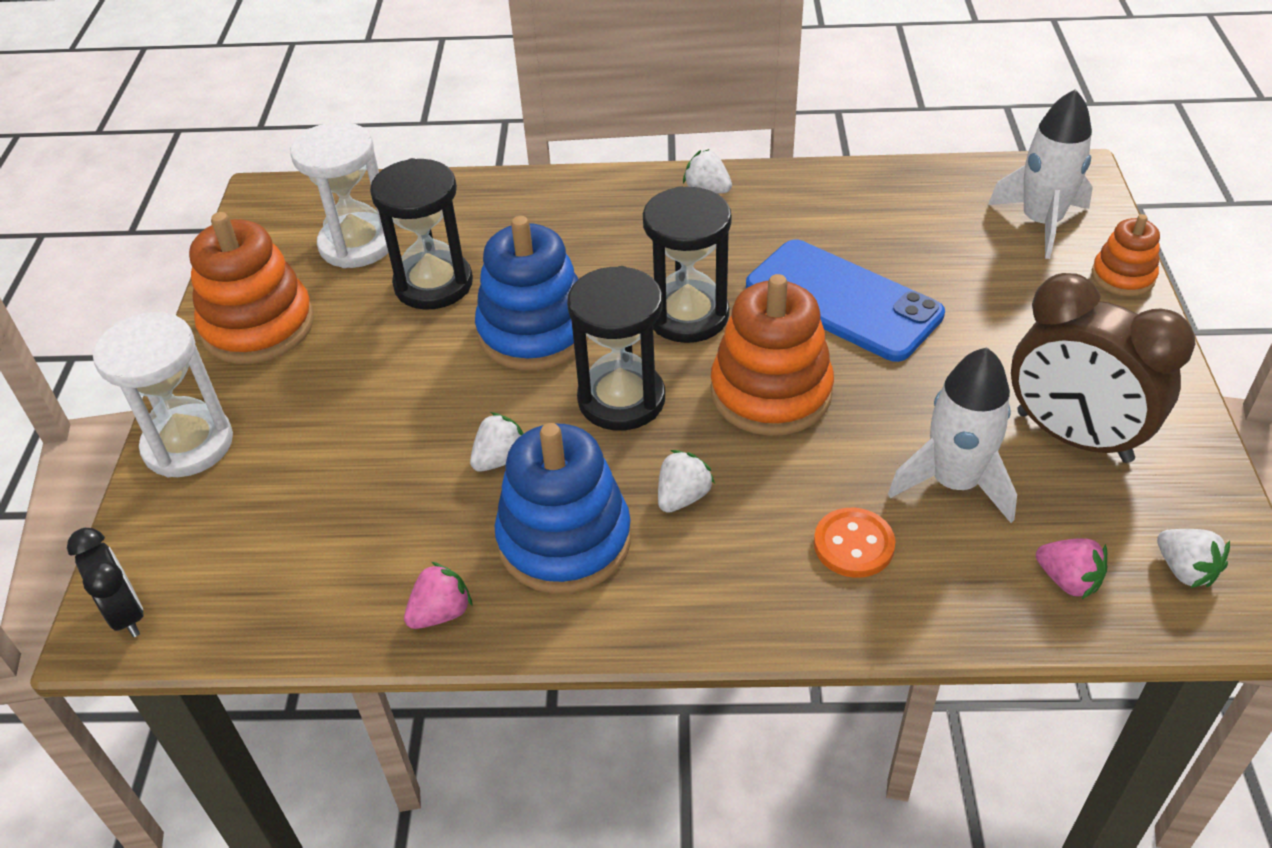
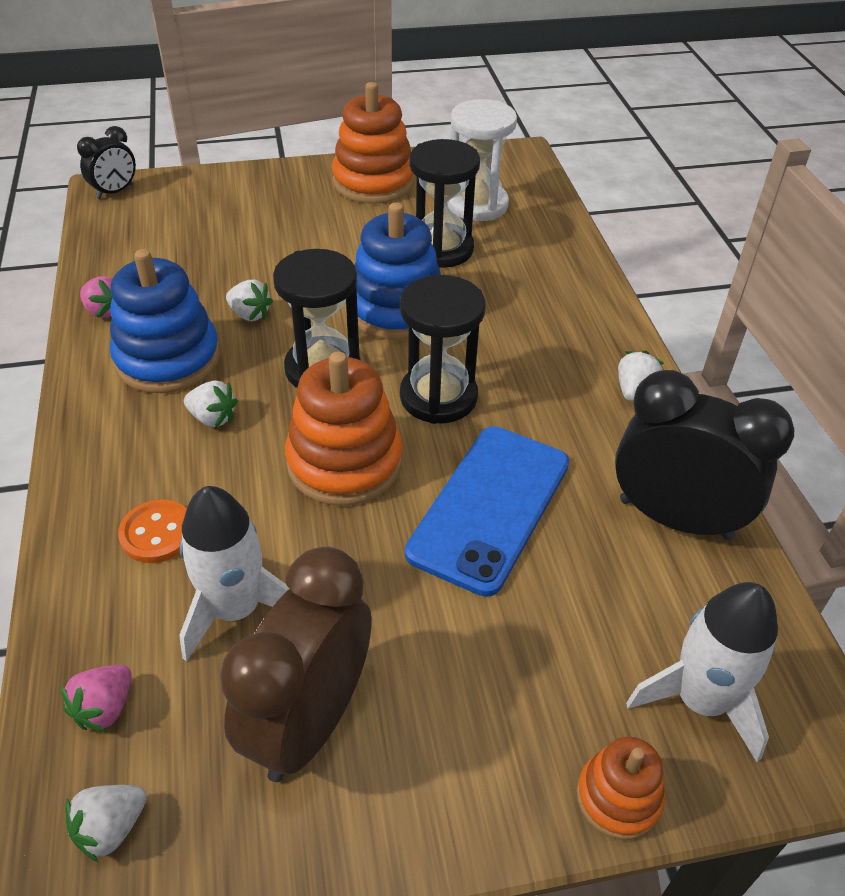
camera: 75 degrees right, 0 degrees up
white hourglass [93,312,233,477] -> none
none -> black clock [615,370,794,540]

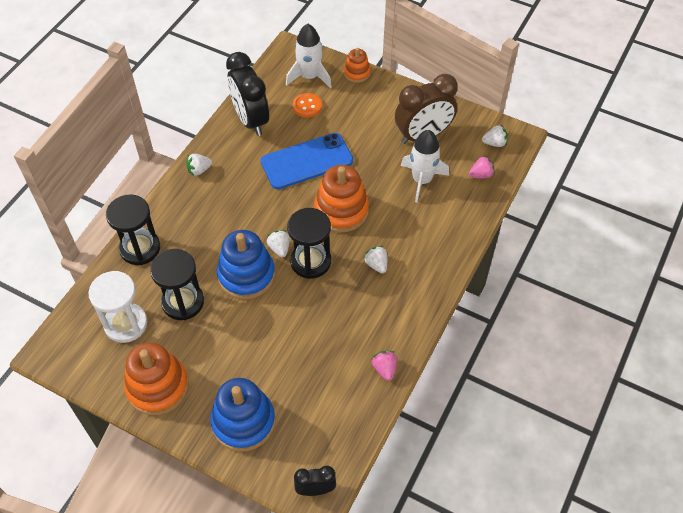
camera: 140 degrees left, 10 degrees up
blue stacking toy [110,249,220,393] -> blue stacking toy moved to [210,378,275,452]
orange button [118,500,187,563] -> orange button moved to [293,93,322,117]
white strawberry [226,280,273,321] -> white strawberry moved to [267,230,290,257]
black hourglass [400,275,486,424] -> black hourglass moved to [106,194,160,265]

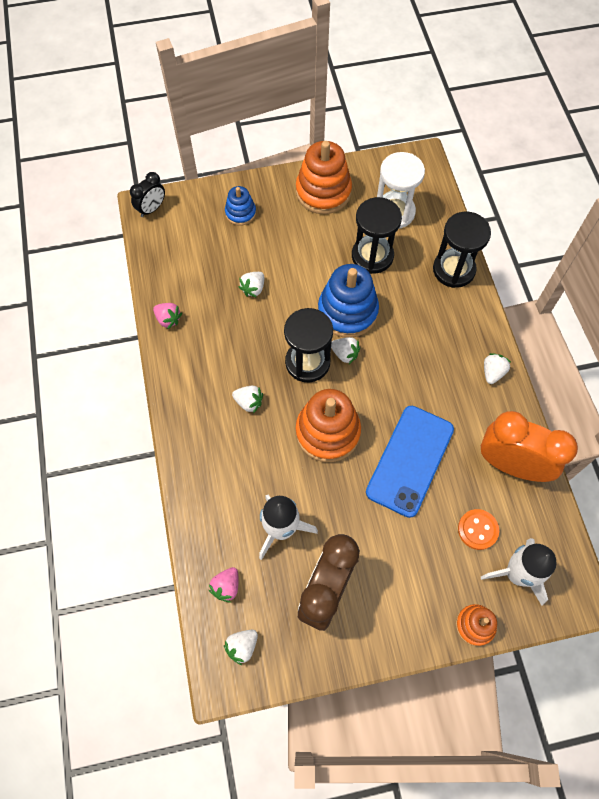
camera: 140 degrees right, 10 degrees up
blue stacking toy [210,378,275,452] -> blue stacking toy [225,186,256,226], size x0.55
black clock [226,52,269,136] -> orange clock [481,411,578,482]
none -> white strawberry [239,272,264,298]

